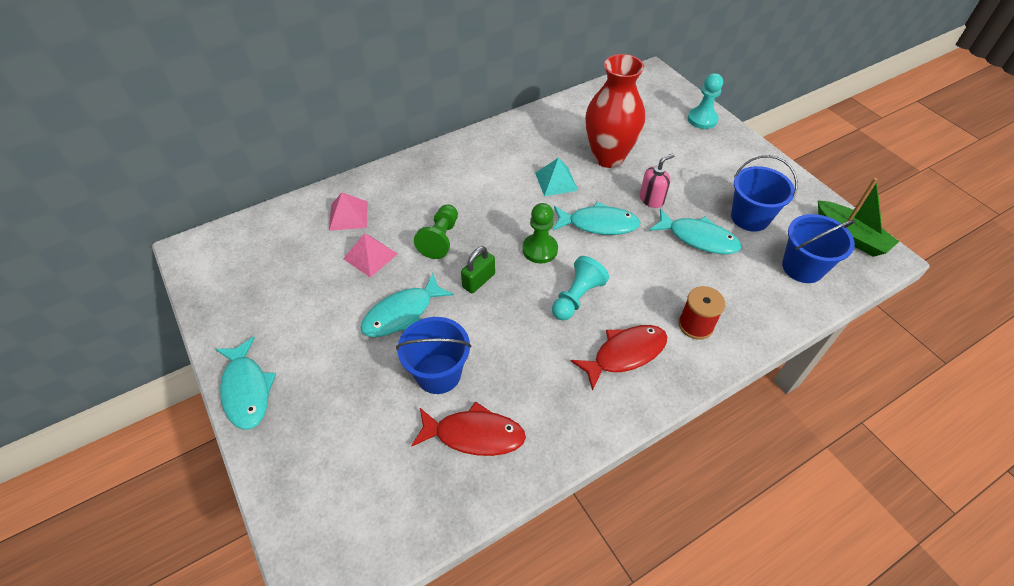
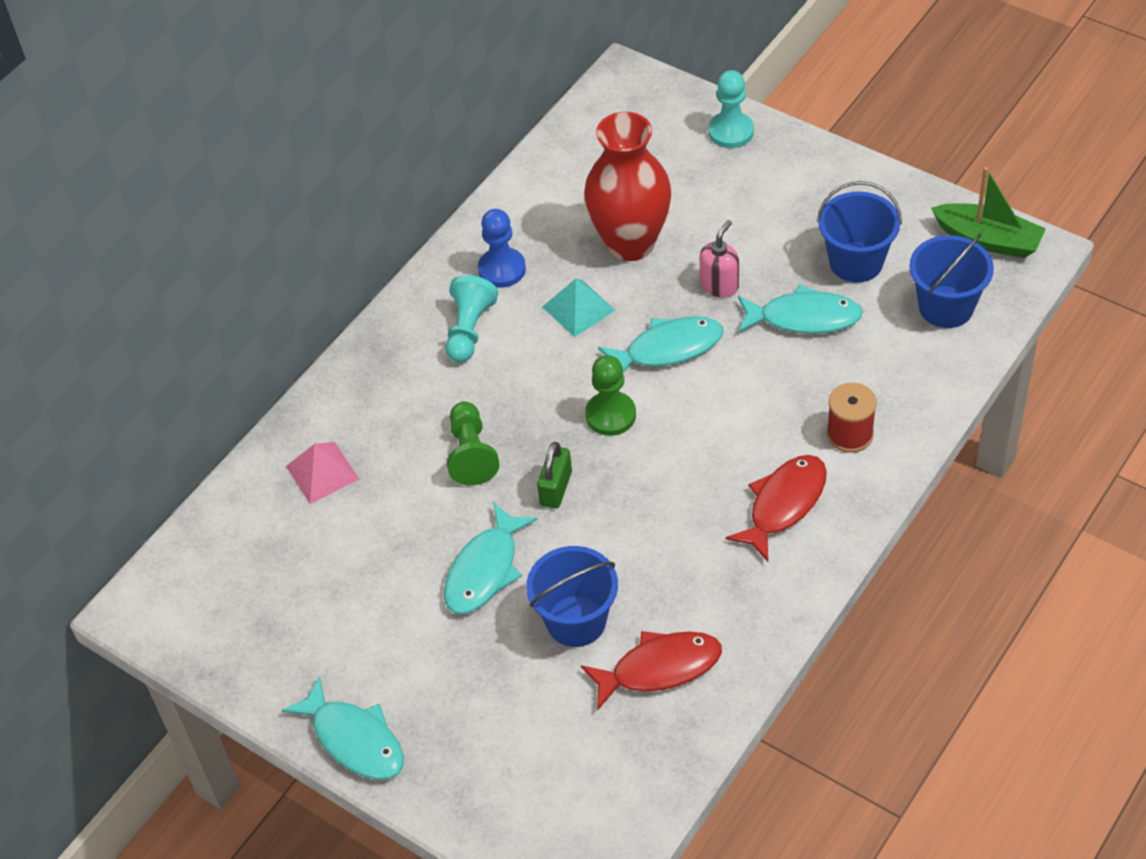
camera: 20 degrees left, 0 degrees up
pink pyramid [343,233,398,278] -> none
turquoise pawn [552,256,609,321] -> turquoise pawn moved to [445,275,499,363]
none -> blue pawn [478,209,526,288]

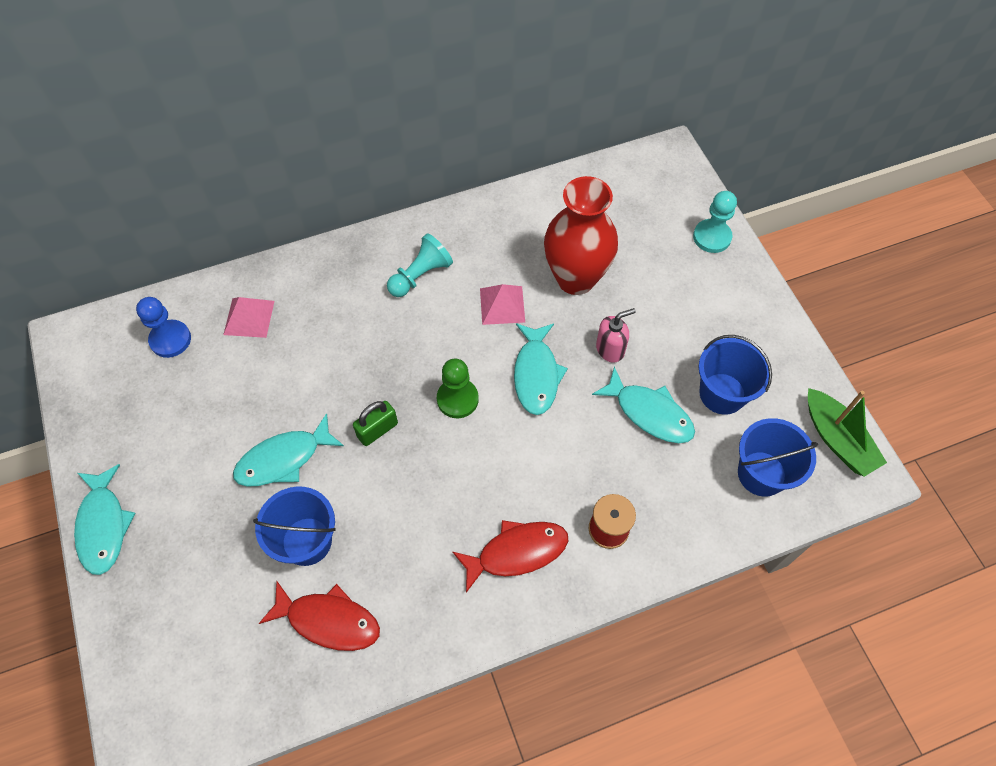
camera: 30 degrees right, 10 degrees up
green pawn [447,402,500,485] -> none
blue pawn [478,209,526,288] -> blue pawn moved to [136,297,191,358]
turquoise pyramid [542,278,616,337] -> pink pyramid [480,284,525,325]
turquoise fish [598,316,723,373] -> turquoise fish turned 75 degrees clockwise [514,323,568,415]

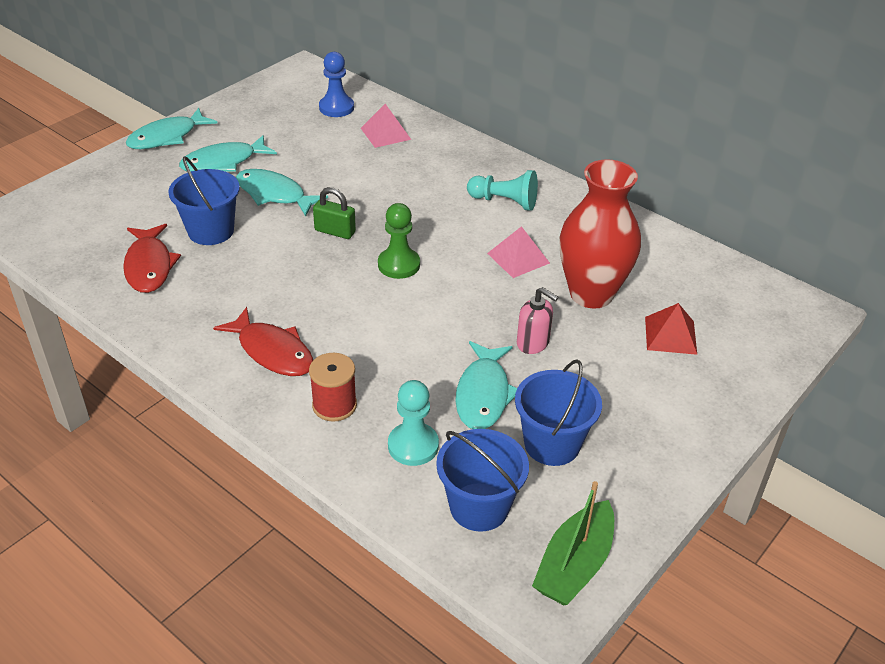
camera: 60 degrees right, 20 degrees down
turquoise fish [514,323,568,415] -> turquoise fish moved to [179,135,277,172]
turquoise pawn [693,191,737,253] -> turquoise pawn moved to [388,380,439,466]
none -> red pyramid [645,303,697,355]

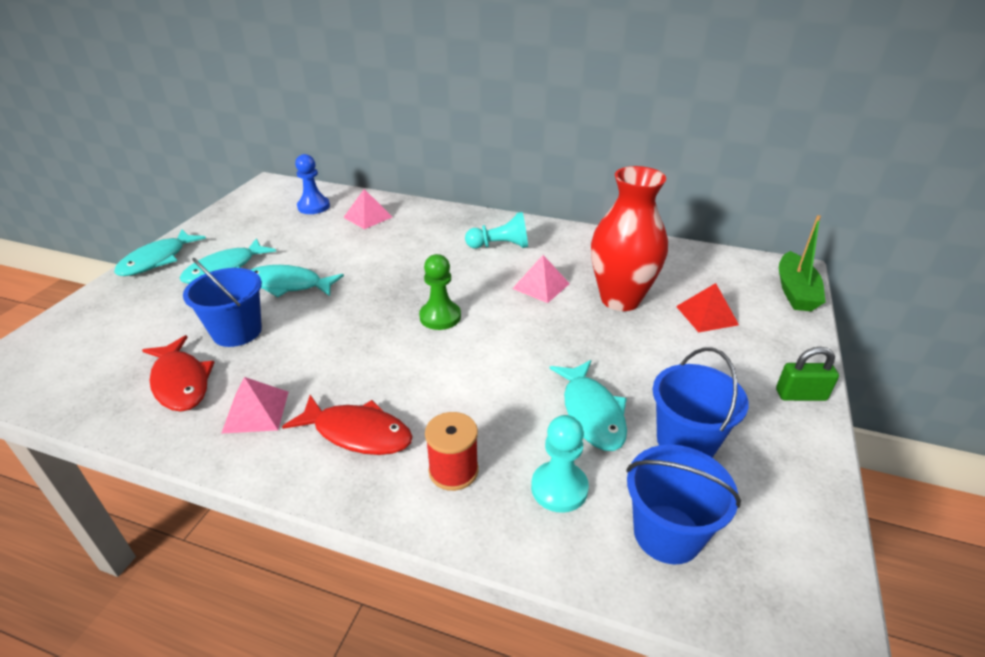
camera: 20 degrees left, 5 degrees down
green padlock [313,187,356,239] -> green padlock moved to [776,347,839,401]
pink soap dispenser [517,287,559,354] -> none
green boat [532,481,614,605] -> green boat moved to [779,215,826,311]
none -> pink pyramid [221,377,288,434]

